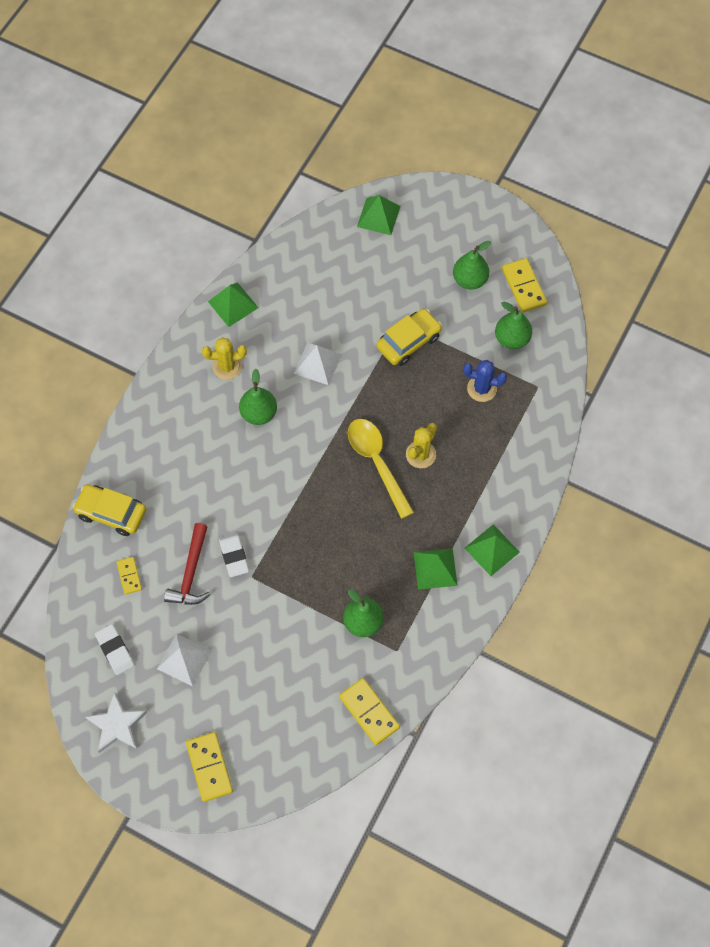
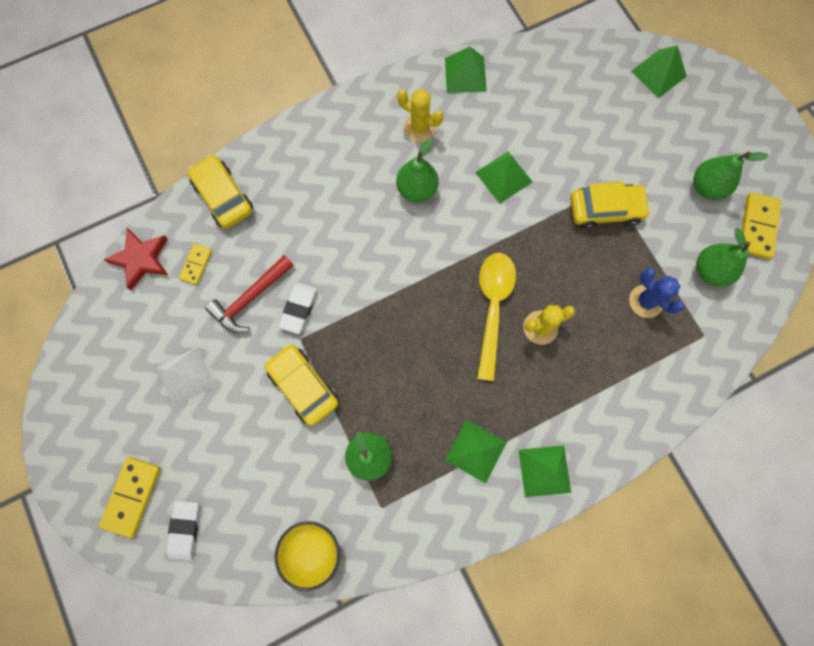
camera: 35 degrees right, 10 degrees up
white star [85,692,147,753] -> none
white eraser [95,624,135,675] -> white eraser moved to [166,501,200,561]
white pyramid [294,343,342,385] -> green pyramid [475,151,532,204]
yellow domino [339,678,400,745] -> yellow bowl [275,521,340,591]
none -> red star [104,228,168,290]
none -> yellow car [265,344,338,426]

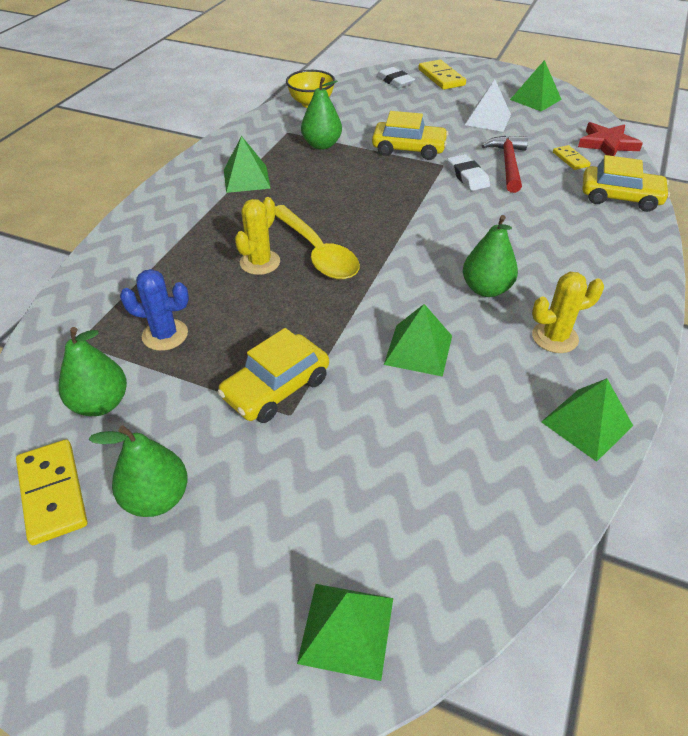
camera: 140 degrees right, 30 degrees down
green pyramid [519,445,571,497] -> green pyramid moved to [510,60,562,112]

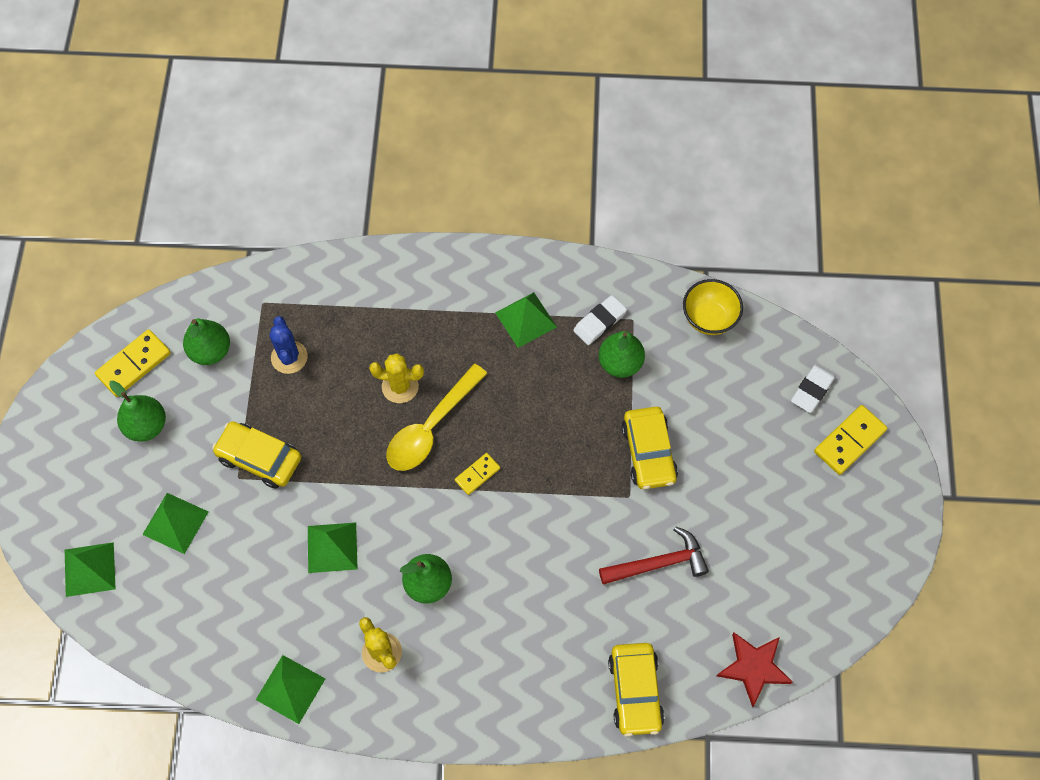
camera: 70 degrees right, 20 degrees up
white eraser [448,154,490,191] -> white eraser moved to [573,295,627,345]
white pyramid [465,80,511,132] -> none
green pyramid [510,60,562,112] -> green pyramid moved to [142,493,208,554]
yellow domino [553,145,591,170] -> yellow domino moved to [455,453,500,495]

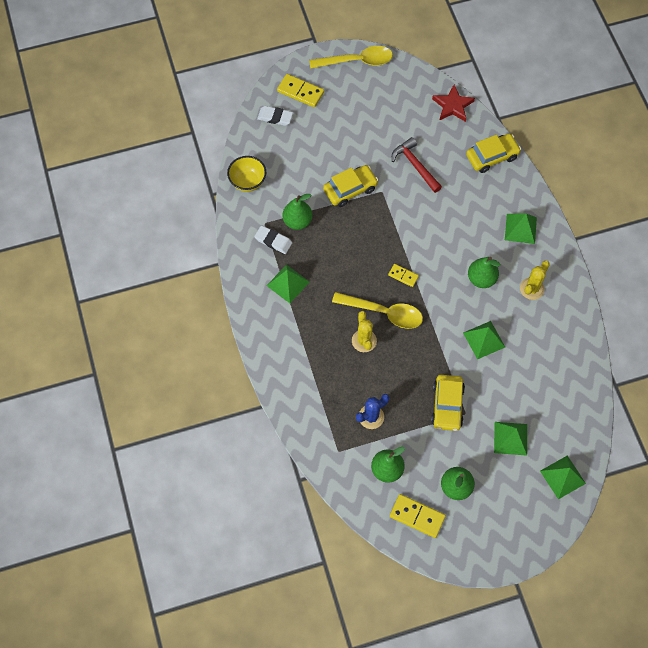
camera: 110 degrees left, 0 degrees up
green pyramid [256,655,325,724] -> green pyramid moved to [505,213,537,244]
none -> yellow spoon [309,46,393,69]

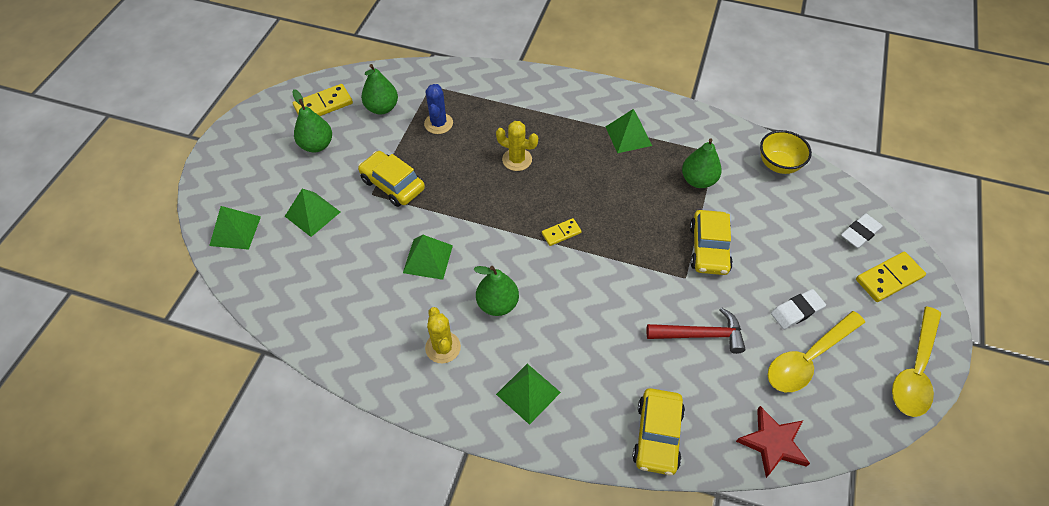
camera: 125 degrees right, 10 degrees down
white eraser [254,225,292,254] -> white eraser moved to [771,289,826,329]
yellow spoon [332,292,423,329] -> yellow spoon moved to [768,311,865,392]

